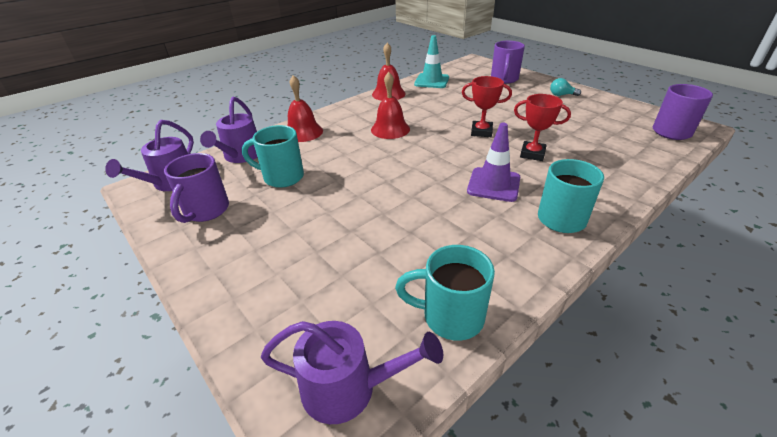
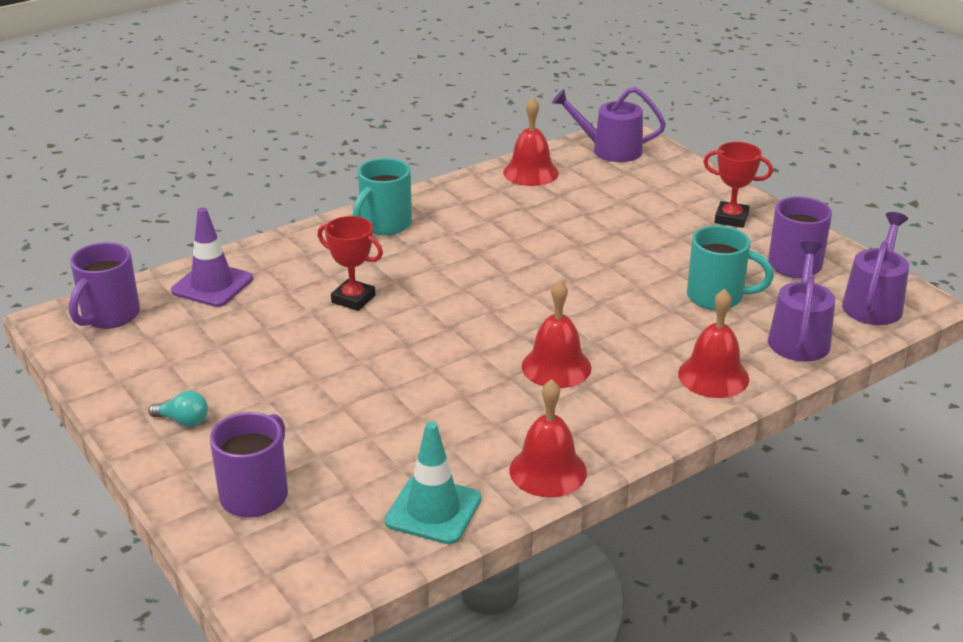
camera: 175 degrees left, 5 degrees down
turquoise mug [395,245,495,341] -> red bell [503,97,559,186]
red trophy [462,76,512,137] -> red trophy moved to [703,142,773,228]
purple traffic cone [467,123,520,202] -> purple traffic cone moved to [171,207,253,307]

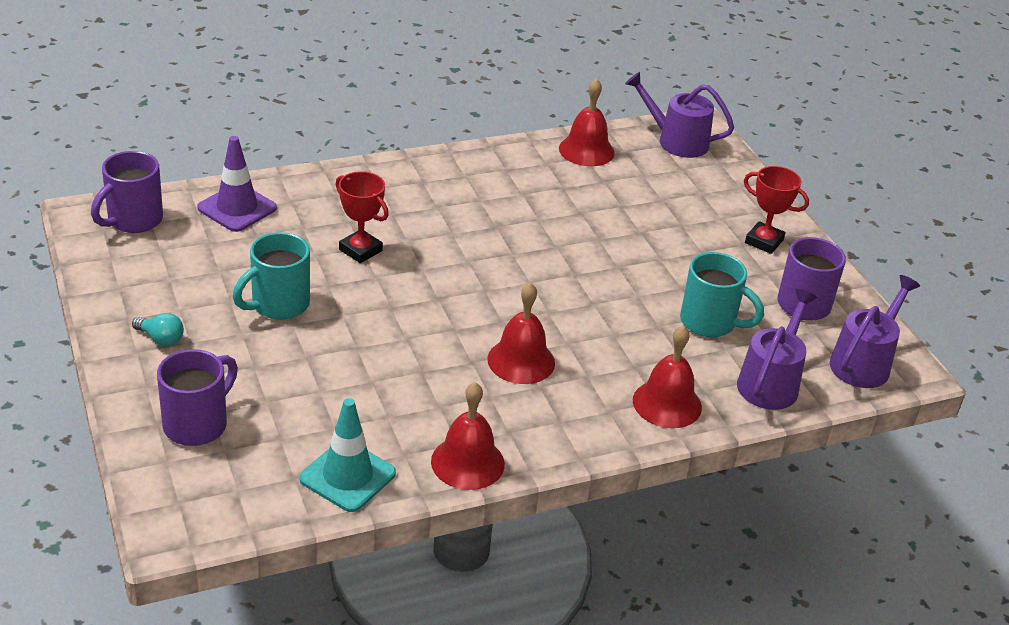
camera: 10 degrees right, 5 degrees up
turquoise mug [353,158,412,235] -> turquoise mug moved to [233,232,310,320]

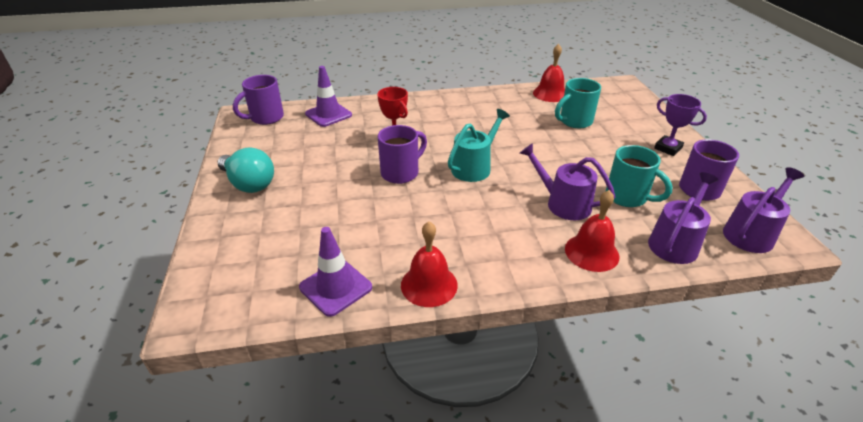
camera: 15 degrees right, 0 degrees up
turquoise light bulb [132,313,184,346] -> turquoise light bulb [218,147,274,193], size x1.99
purple mug [157,349,238,446] -> purple mug moved to [378,125,427,184]
turquoise mug [233,232,310,320] -> turquoise mug moved to [555,78,601,128]
turquoise traffic cone [300,398,396,512] -> purple traffic cone [299,227,372,317]
red bell [487,282,555,384] -> none
purple watering can [625,72,734,158] -> purple watering can moved to [520,143,615,220]
red trophy [744,166,809,254] -> purple trophy [654,94,707,156]
none -> turquoise watering can [448,109,510,182]

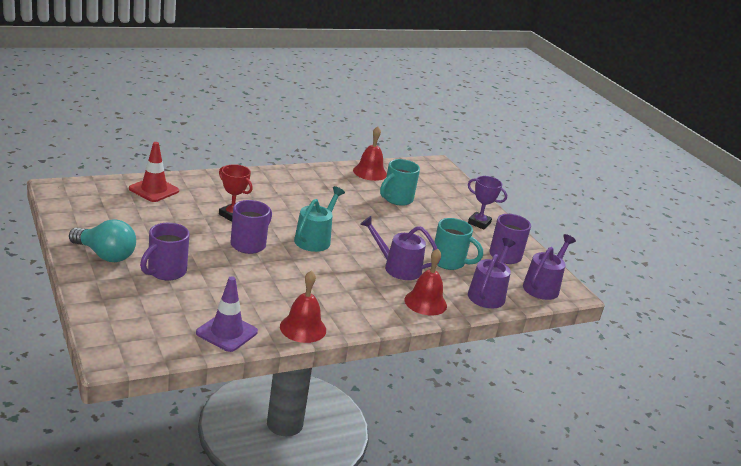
camera: 20 degrees left, 10 degrees down
purple mug [233,75,284,125] -> purple mug moved to [140,223,190,280]
purple traffic cone [305,66,352,127] -> red traffic cone [129,142,179,202]

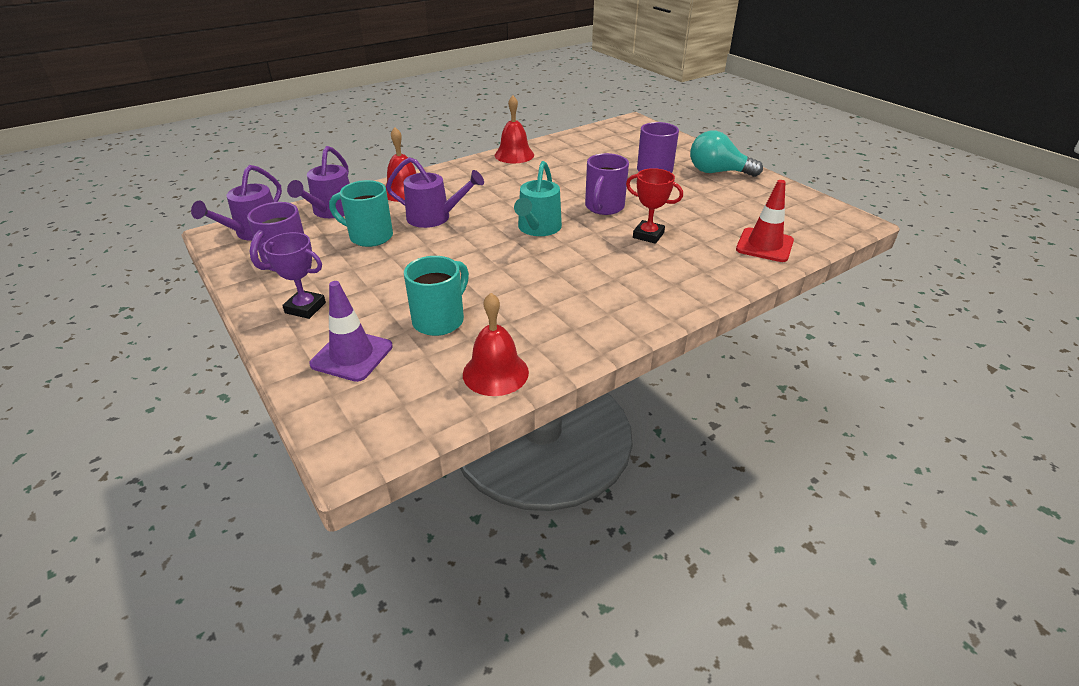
camera: 175 degrees right, 10 degrees up
purple traffic cone [196,276,258,352] -> purple traffic cone moved to [309,281,393,382]

